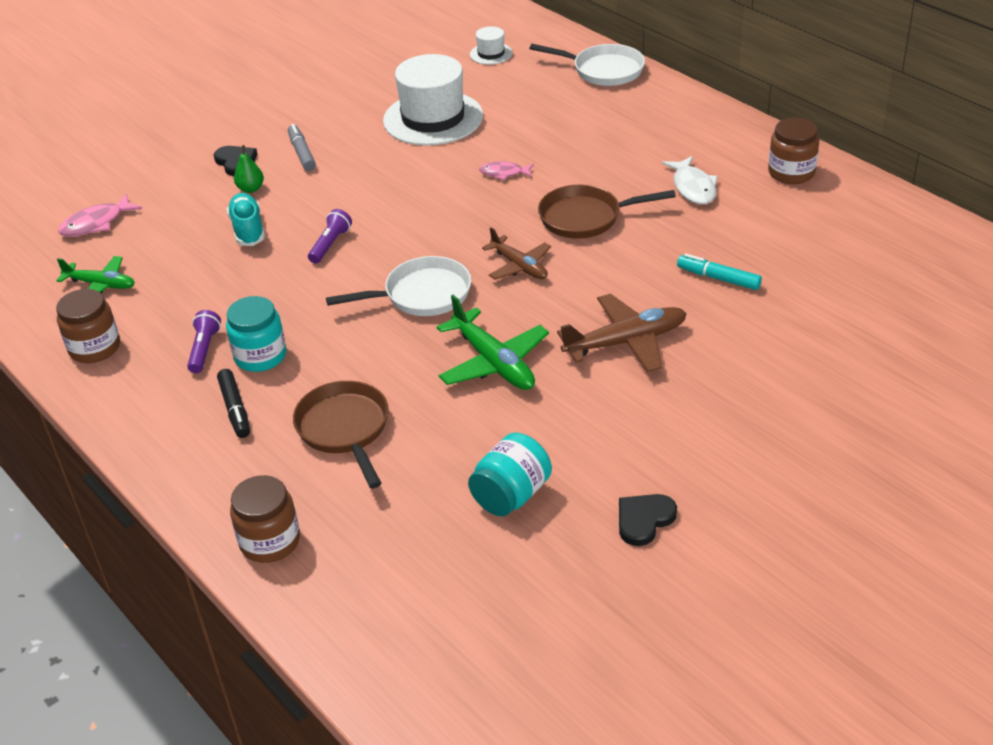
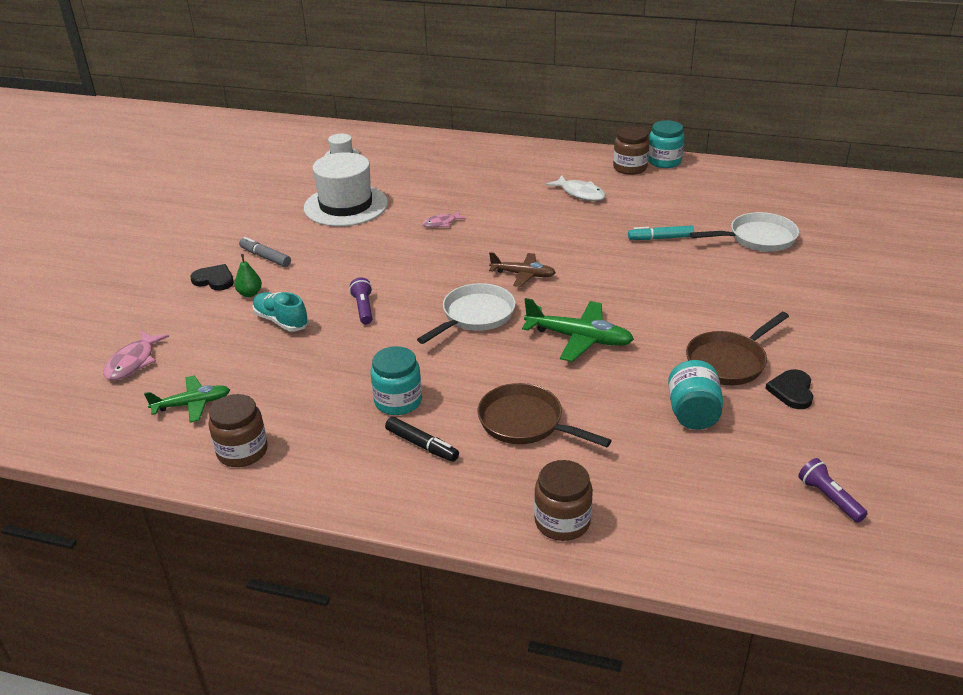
camera: 35 degrees left, 5 degrees down
purple flashlight [187,310,221,373] -> purple flashlight moved to [798,458,868,523]
white pan [529,44,645,86] -> white pan moved to [690,212,799,252]
brown pan [538,185,676,239] -> brown pan moved to [686,312,789,385]
brown plane [557,294,687,372] -> none
none -> turquoise jar [648,120,684,168]

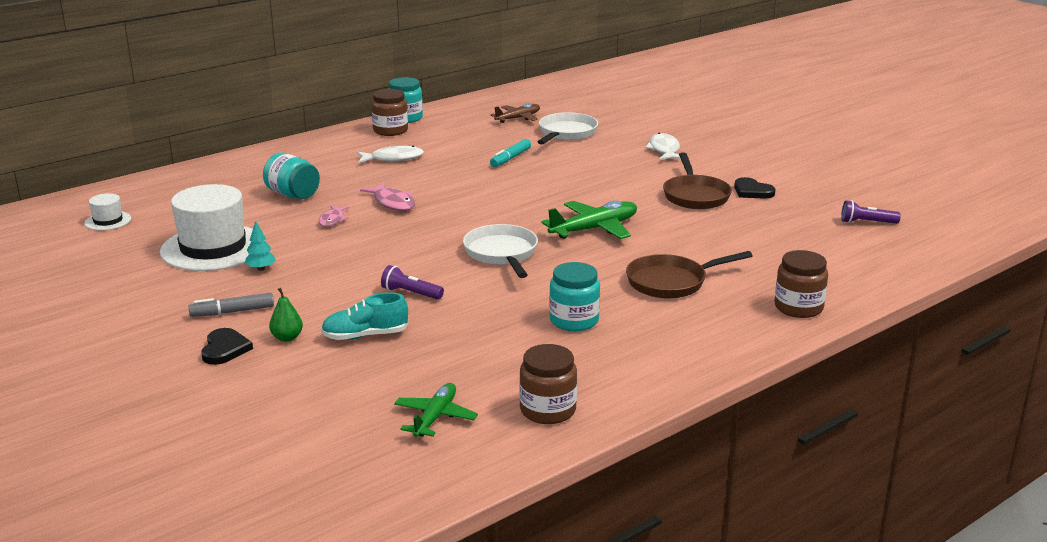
camera: 55 degrees left, 10 degrees down
pink fish [103,330,169,380] -> pink fish moved to [360,183,415,211]
black heart [190,264,234,290] -> black heart turned 120 degrees clockwise [201,328,253,365]
black marker [385,417,459,462] -> none
brown plane [489,252,556,287] -> brown plane moved to [491,103,540,123]
turquoise jar [668,360,723,430] -> turquoise jar moved to [263,153,320,199]
none -> turquoise tree [245,221,276,271]
none -> white fish [645,133,681,160]

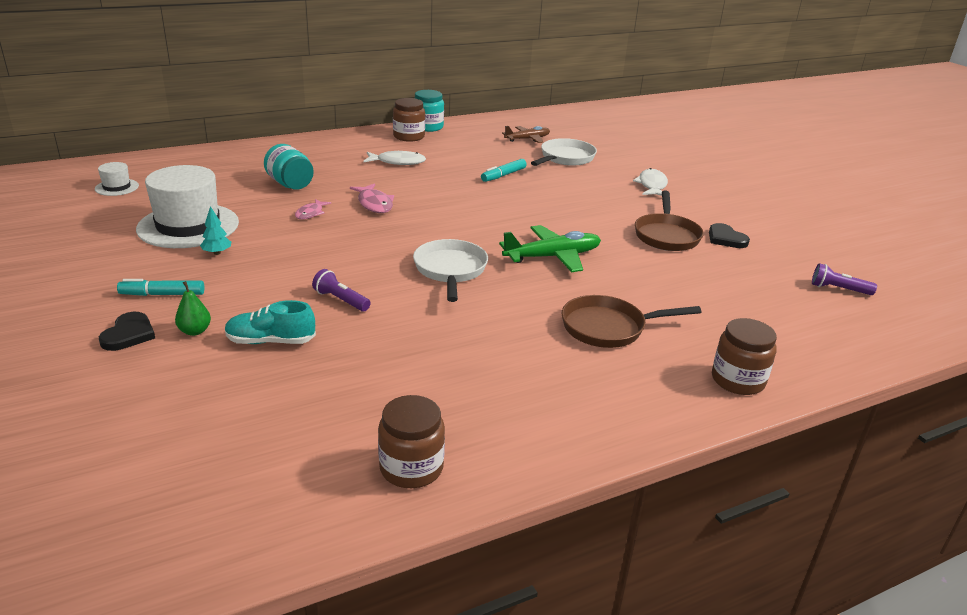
camera: 10 degrees right, 5 degrees up
grey marker [188,293,274,317] -> turquoise marker [117,279,204,296]
green plane [394,383,478,437] -> none
turquoise jar [549,262,600,331] -> none

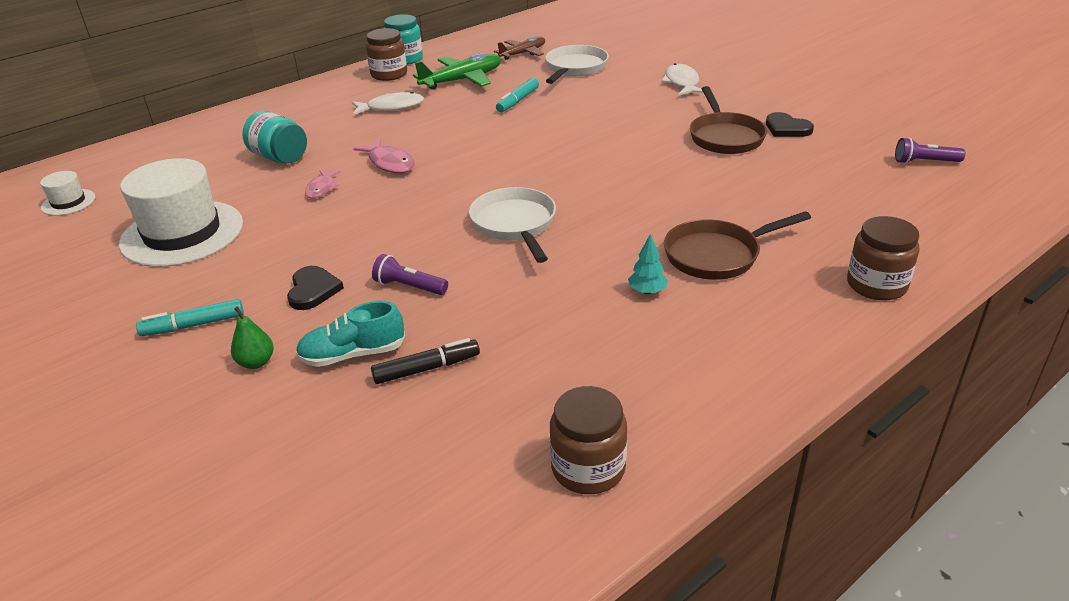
camera: 10 degrees left, 5 degrees up
black heart [99,312,155,351] -> black heart moved to [287,266,344,310]
turquoise tree [200,206,231,255] -> turquoise tree moved to [628,234,668,294]
green plane [499,225,601,272] -> green plane moved to [413,53,501,90]
none -> black marker [371,338,480,384]

